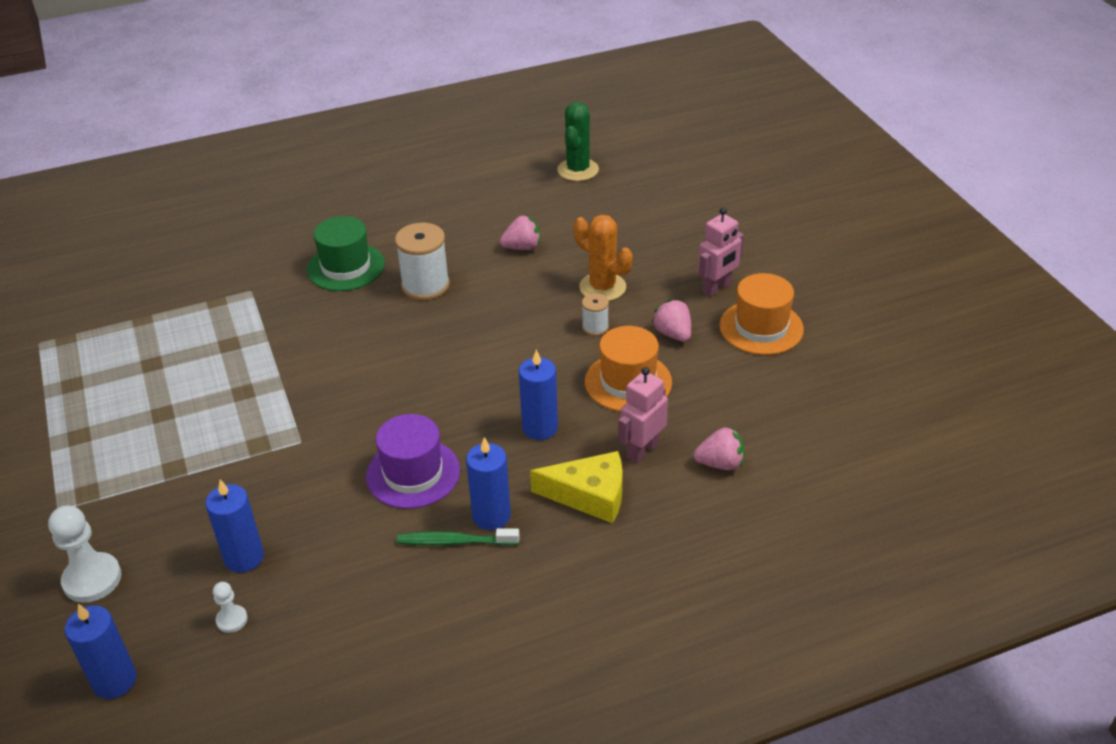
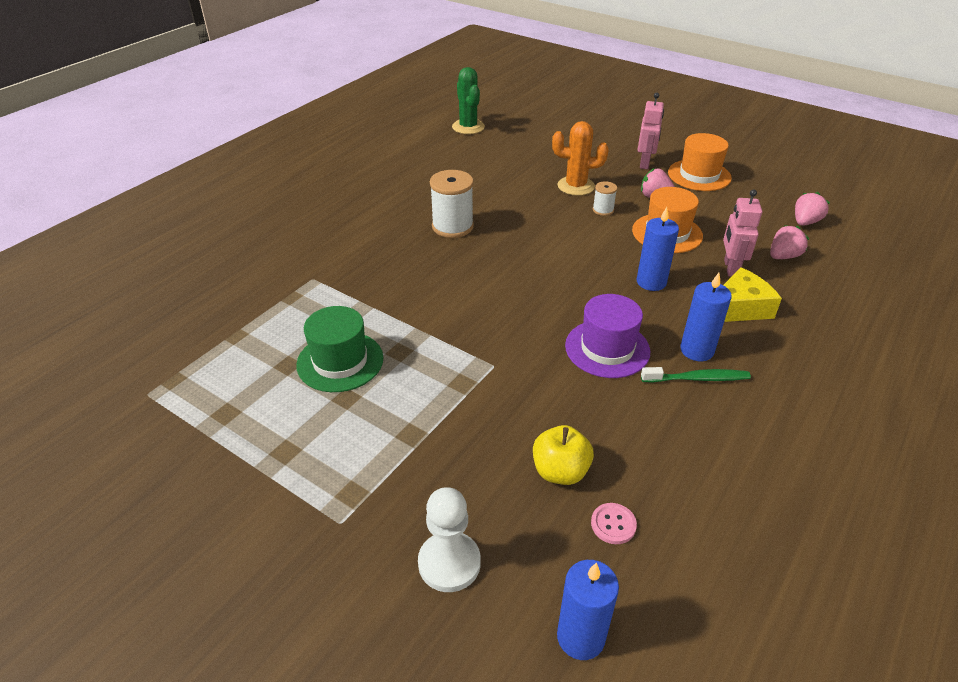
camera: 35 degrees left, 0 degrees up
blue candle [205,480,264,573] -> yellow apple [533,425,594,485]
white pawn [213,582,248,633] -> pink button [591,503,637,544]
green hat [307,216,385,291] -> green hat moved to [296,306,383,392]
green toothbrush [397,528,519,545] -> green toothbrush turned 150 degrees counterclockwise [641,367,751,383]
pink strawberry [500,215,540,250] -> pink strawberry moved to [795,192,830,226]

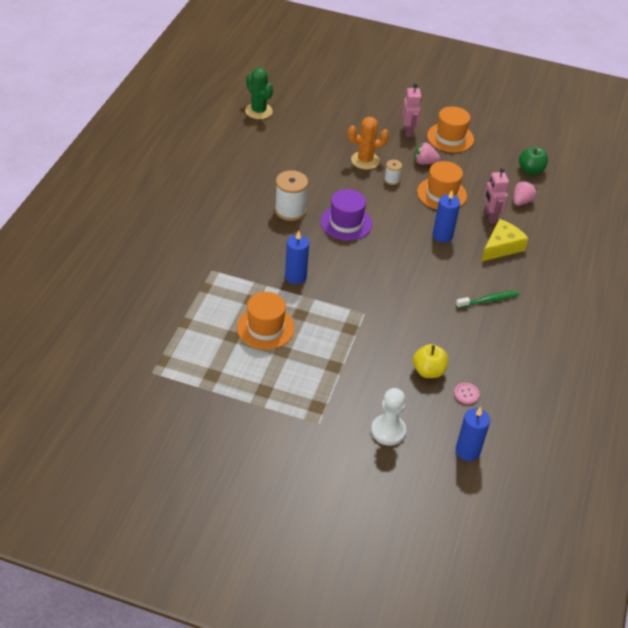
camera: 20 degrees left, 5 degrees up
green hat [296,306,383,392] -> orange hat [237,292,295,350]
purple hat [565,294,650,378] -> purple hat moved to [320,189,372,241]
blue candle [680,273,732,361] -> blue candle moved to [285,231,309,284]
pink strawberry [795,192,830,226] -> green apple [519,146,548,175]

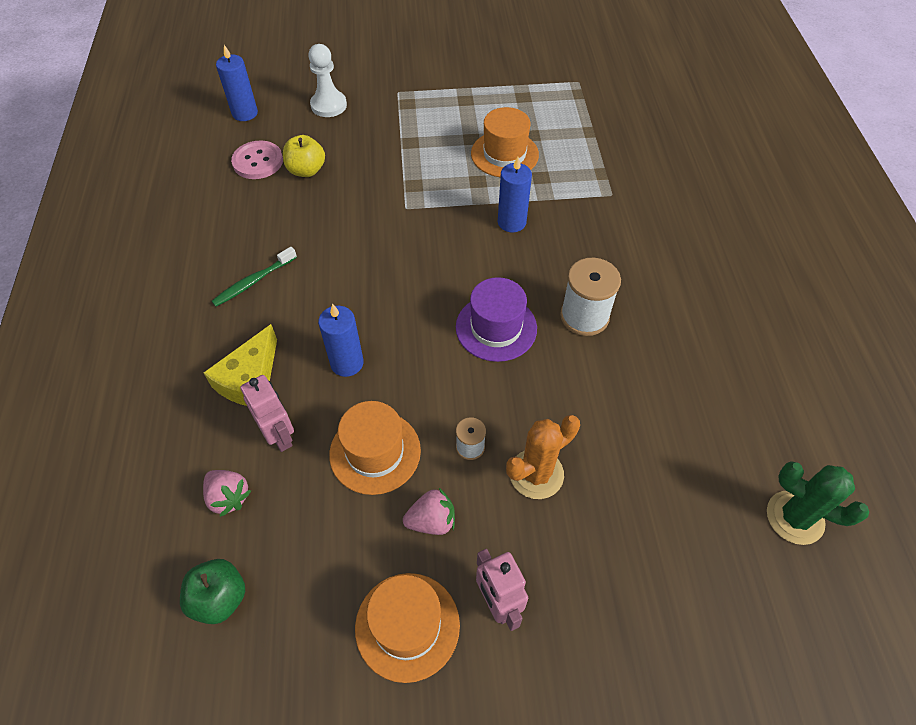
camera: 160 degrees right, 10 degrees up
pink button [454,383,480,404] -> pink button [231,140,283,179], size x1.74
pink strawberry [514,181,537,206] -> pink strawberry turned 60 degrees counterclockwise [203,470,251,517]

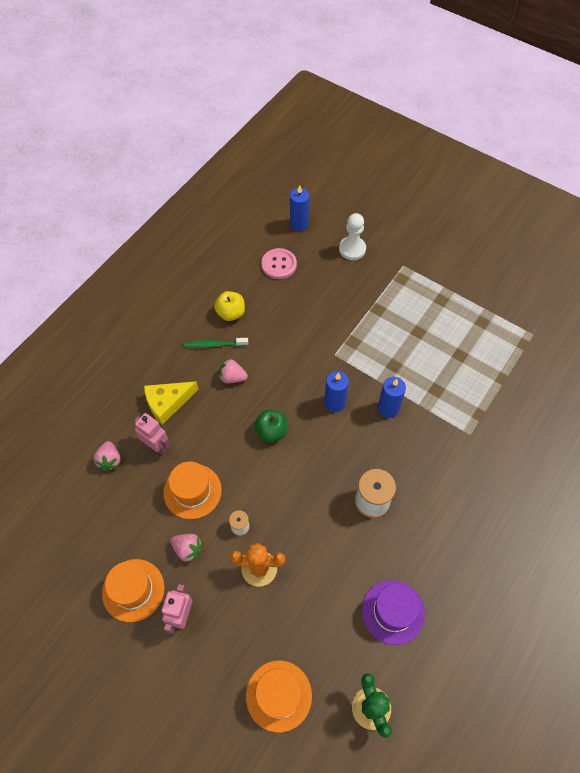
camera: 40 degrees right, 5 degrees up
green apple [180,559,245,624] -> green apple moved to [254,409,287,442]
pink robot [240,375,294,452] -> pink robot turned 60 degrees counterclockwise [134,413,171,455]
yellow apple [283,135,325,177] -> yellow apple moved to [214,291,245,321]
blue candle [318,304,364,377] -> blue candle moved to [324,371,349,412]
purple hat [456,277,537,362] -> purple hat moved to [362,580,425,645]
orange hat [471,107,539,177] -> orange hat moved to [246,661,312,733]
none -> pink strawberry [219,358,248,383]

